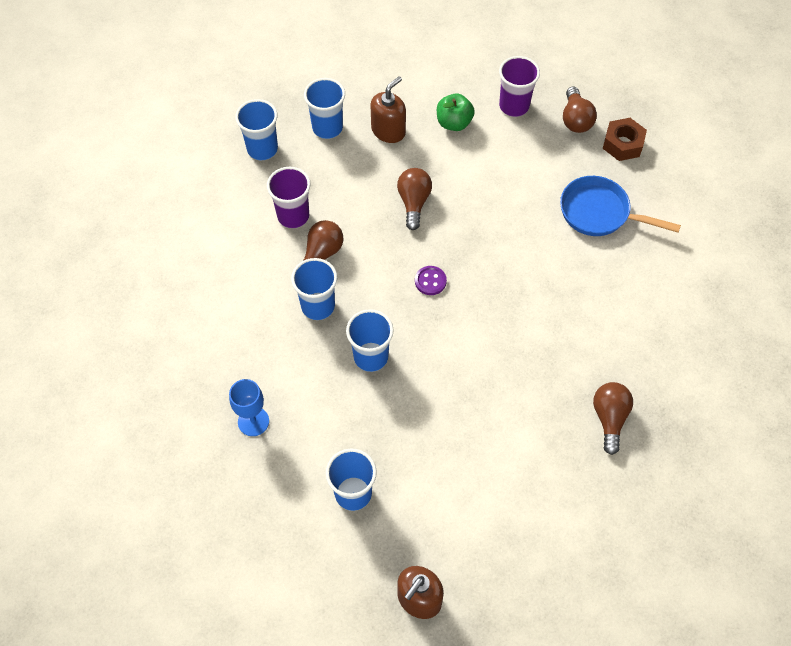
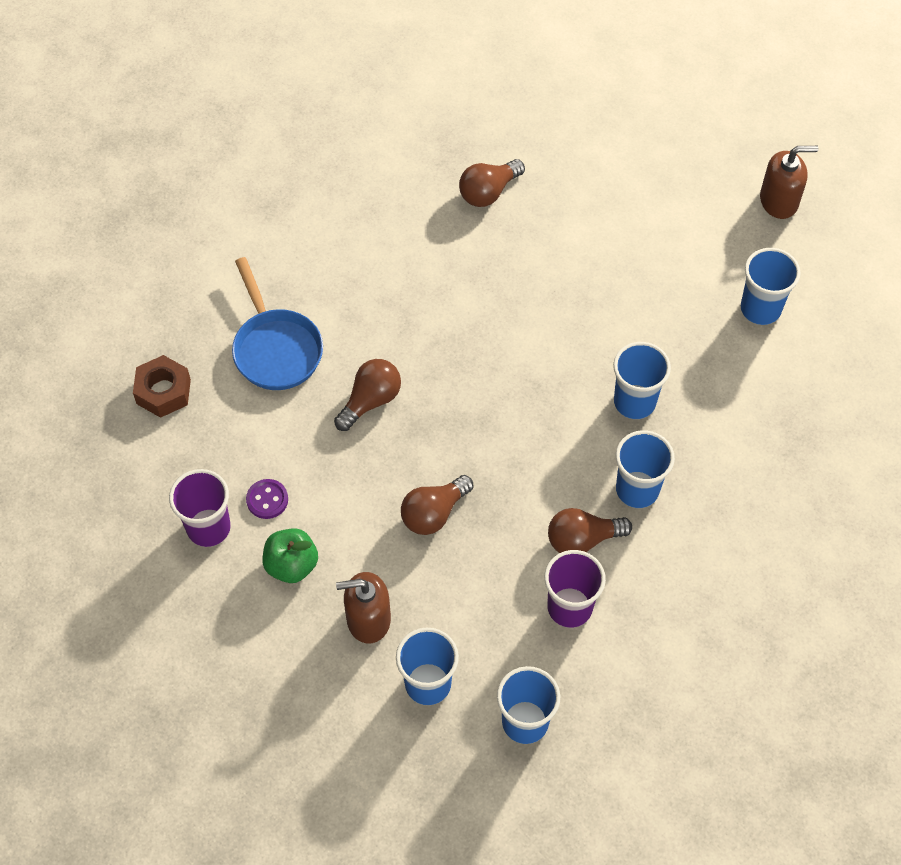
camera: 135 degrees left, 0 degrees up
blue goblet [229,379,269,436] -> none
purple button [415,266,447,295] -> purple button moved to [246,479,288,519]
brown light bulb [563,86,597,133] -> brown light bulb moved to [334,359,401,431]

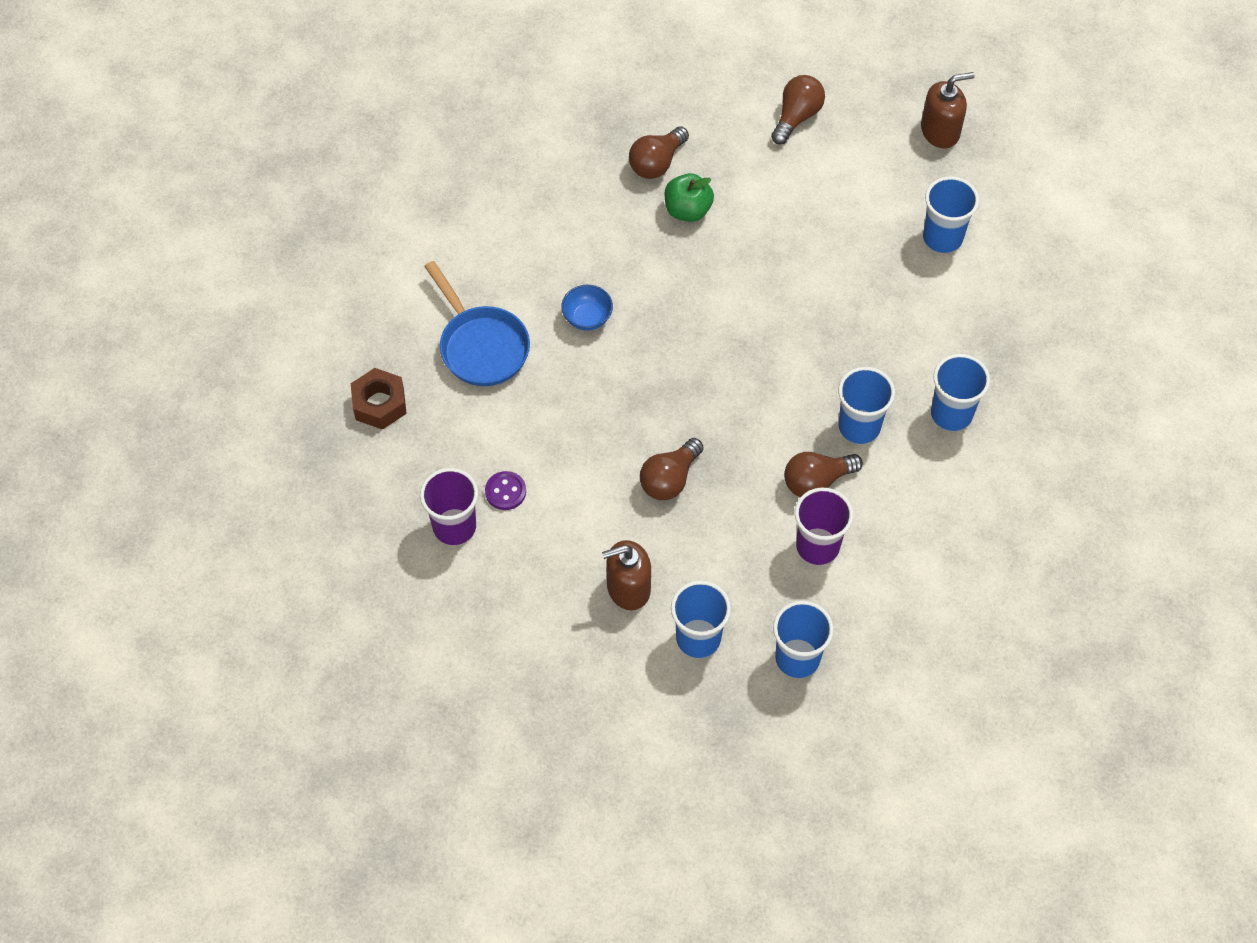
camera: 10 degrees left, 0 degrees up
green apple [262,528,318,583] -> green apple moved to [664,173,714,222]
brown light bulb [334,359,401,431] -> brown light bulb moved to [771,75,825,145]
blue cup [613,342,671,419] -> blue cup moved to [931,354,990,431]
none -> blue bowl [561,285,613,331]

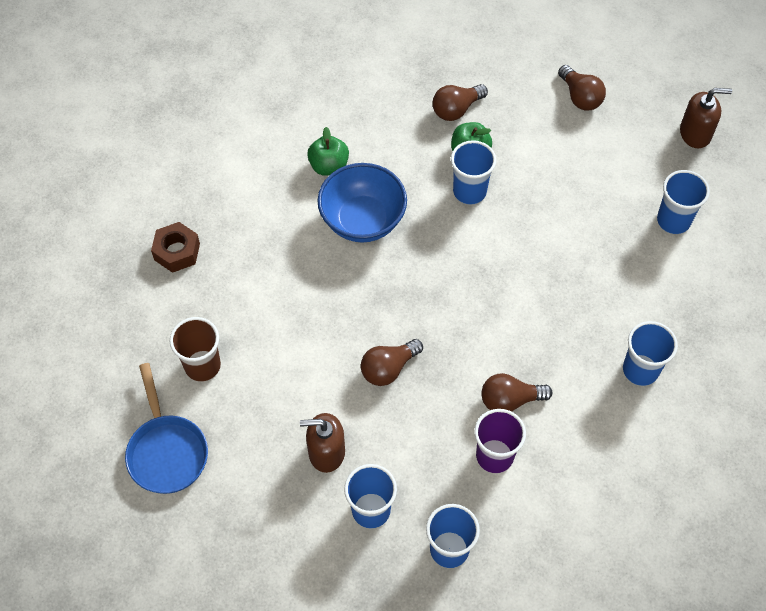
camera: 15 degrees right, 0 degrees up
purple cup [420,468,478,545] -> brown cup [170,317,221,382]
blue pan [424,261,530,386] -> blue pan moved to [125,363,208,494]
purple button [485,471,526,510] -> none
blue bowl [561,285,613,331] -> blue bowl [317,163,407,243], size x2.06
brown light bulb [771,75,825,145] -> brown light bulb turned 105 degrees clockwise [558,65,606,111]
blue cup [838,367,895,444] -> blue cup moved to [451,140,496,205]
none -> green apple [307,127,349,176]

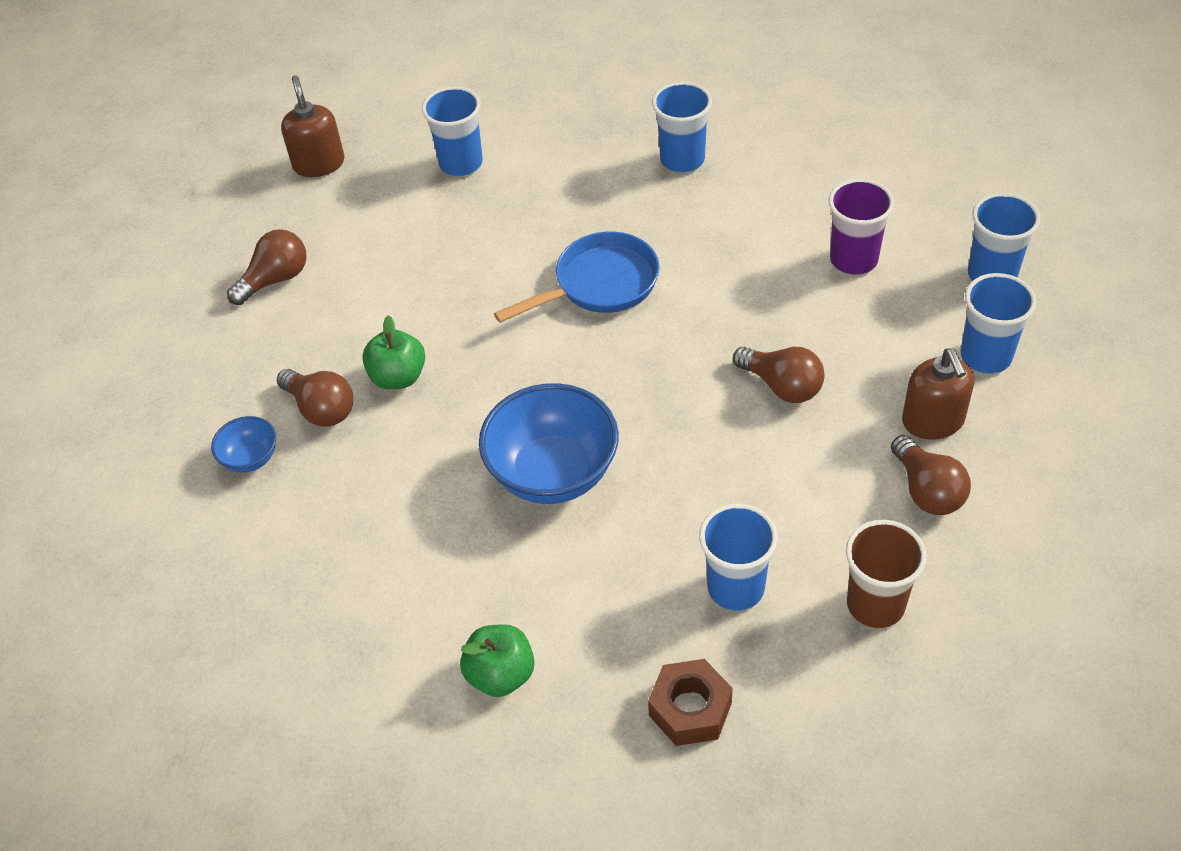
camera: 100 degrees left, 10 degrees down
blue pan [125,363,208,494] -> blue pan moved to [494,231,659,323]
green apple [307,127,349,176] -> green apple moved to [460,624,535,697]
blue cup [451,140,496,205] -> blue cup moved to [699,504,778,611]
brown light bulb [481,373,552,412] -> brown light bulb moved to [891,435,971,515]
none -> blue bowl [211,416,276,473]

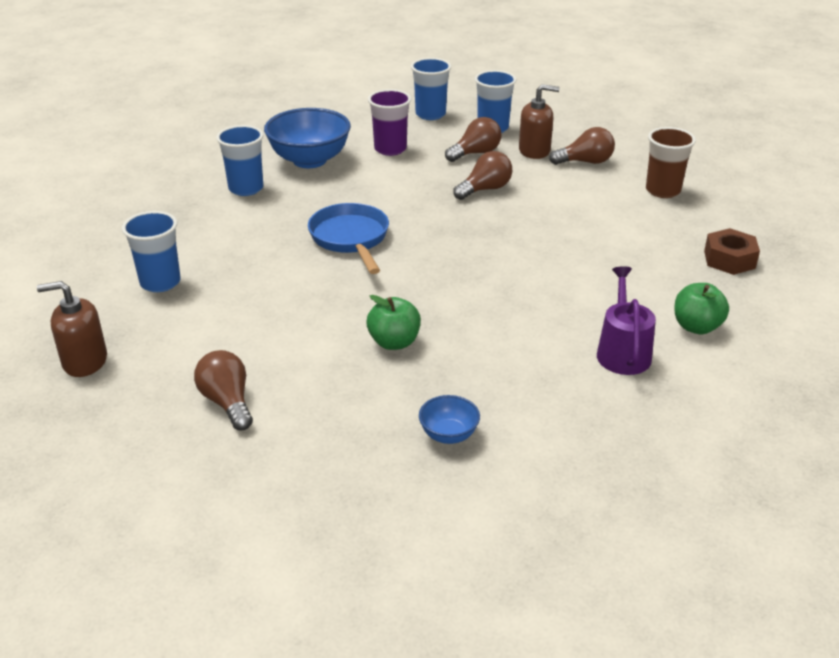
camera: 80 degrees left, 15 degrees down
brown light bulb [277,369,353,427] -> brown light bulb moved to [445,117,501,162]
blue bowl [479,383,619,504] -> blue bowl moved to [264,108,351,168]
blue cup [699,504,778,611] -> none
none -> purple watering can [597,266,656,375]

